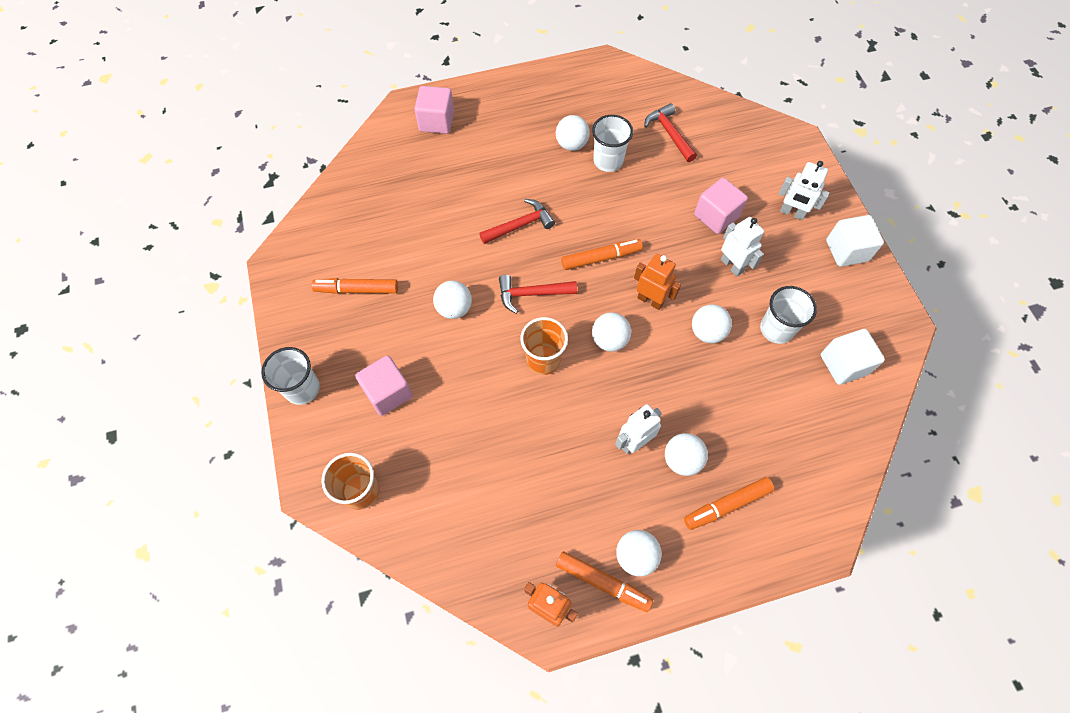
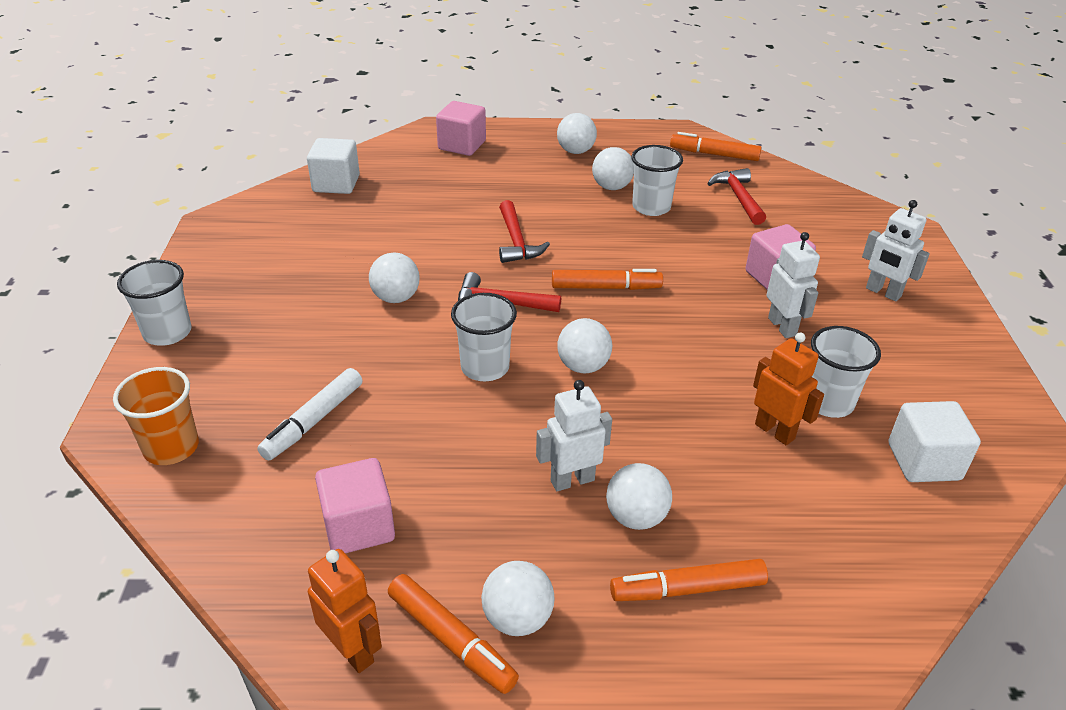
camera: 15 degrees right, 25 degrees down
orange marker [312,278,398,294] -> orange marker moved to [670,132,762,161]
pink cube [355,355,413,416] -> pink cube moved to [315,458,395,553]
red hammer [479,199,555,244] -> red hammer turned 90 degrees clockwise [499,200,550,263]
orange cup [520,317,568,375] -> white cup [451,293,517,381]
orange robot [634,254,681,310] -> orange robot moved to [753,333,824,445]
white ball [692,304,732,343] -> white ball moved to [557,113,597,154]
white cube [826,215,884,267] -> white cube moved to [307,138,360,194]
none -> white marker [257,368,362,460]

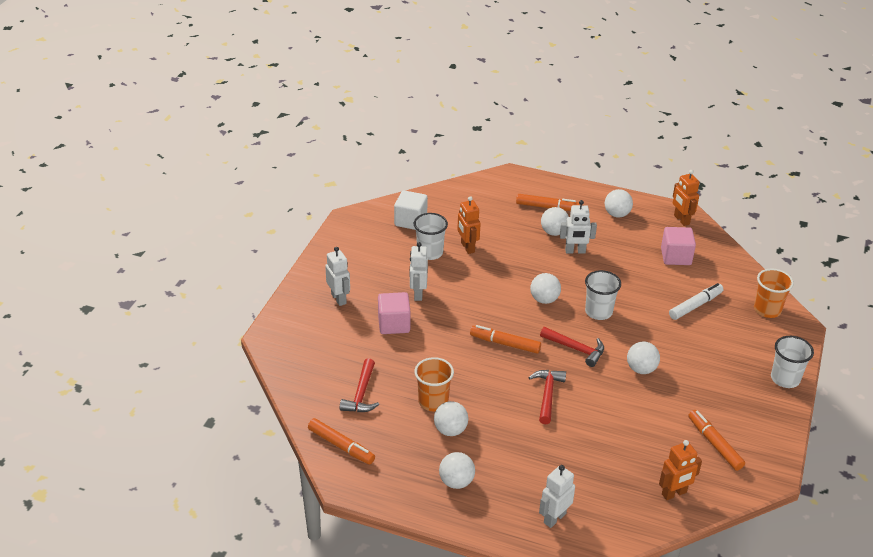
camera: 160 degrees left, 0 degrees up
white cube [307,138,360,194] -> orange robot [659,440,702,500]
orange marker [388,574,519,694] -> orange marker moved to [688,410,745,471]
pink cube [436,101,486,156] -> white robot [539,465,575,528]
white cup [631,145,683,216] -> orange cup [414,357,454,411]

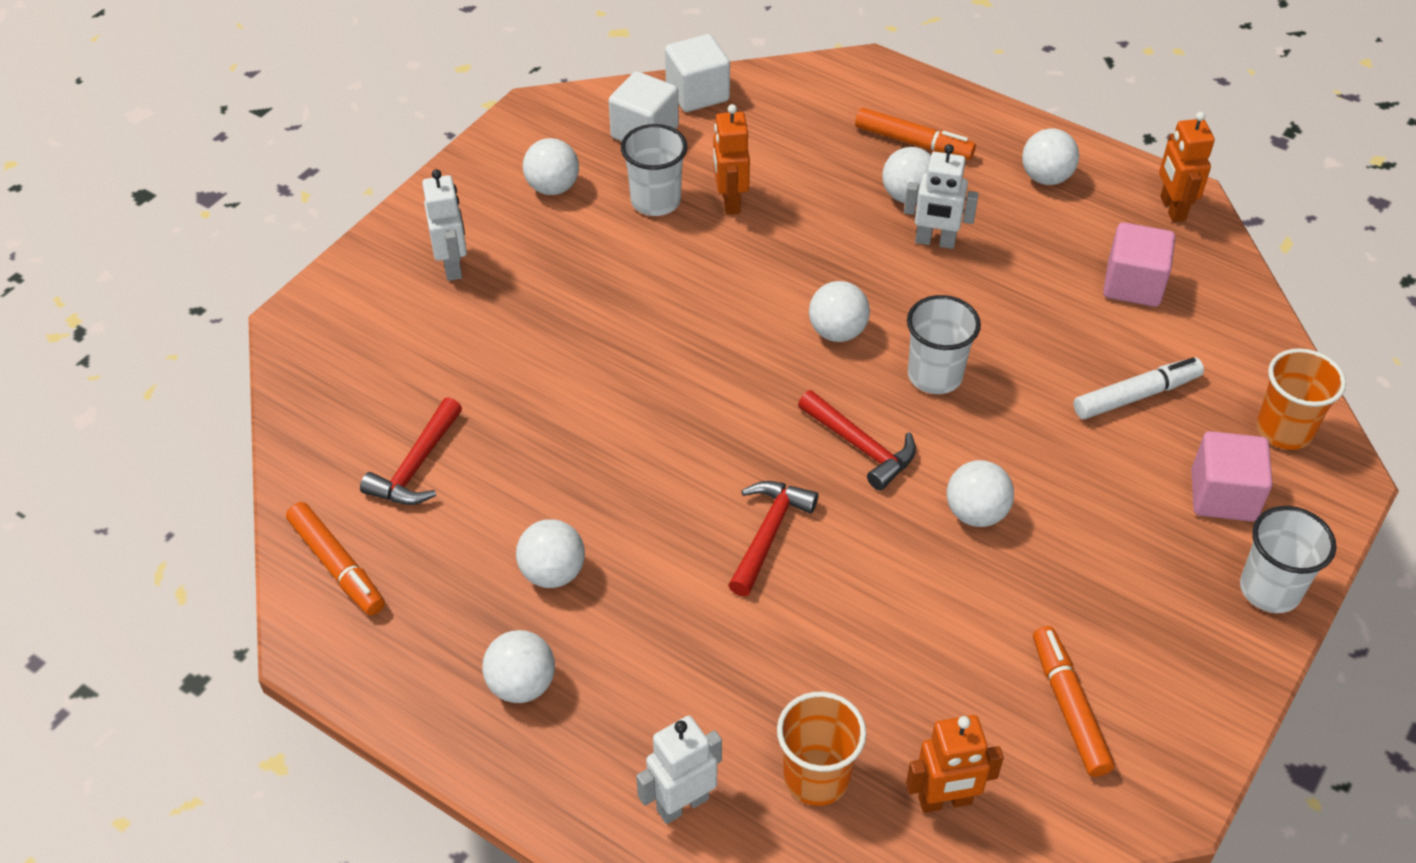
camera: 15 degrees right, 10 degrees up
pink cube [378,292,411,334] -> pink cube moved to [1191,431,1273,522]
white robot [409,242,428,301] -> none
orange cup [414,357,454,411] -> orange cup moved to [777,692,867,806]
orange marker [470,325,541,354] -> none
none -> white ball [523,138,579,195]
none -> white cube [665,34,730,112]

